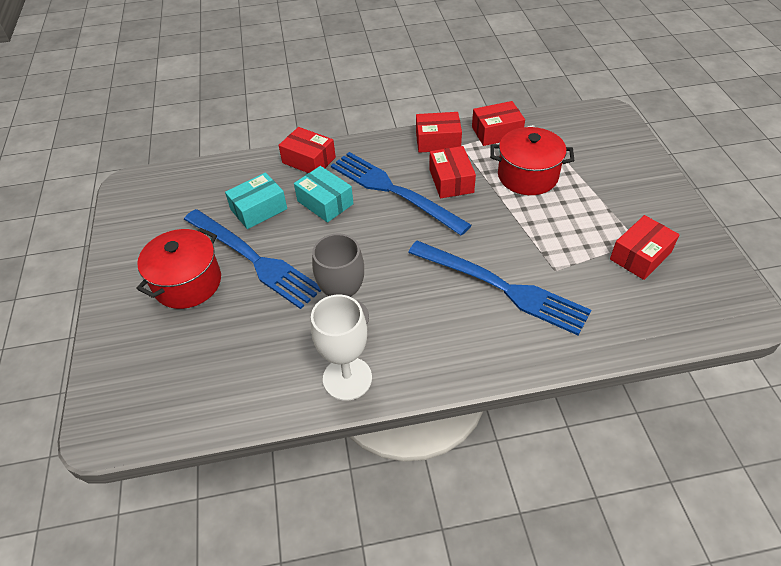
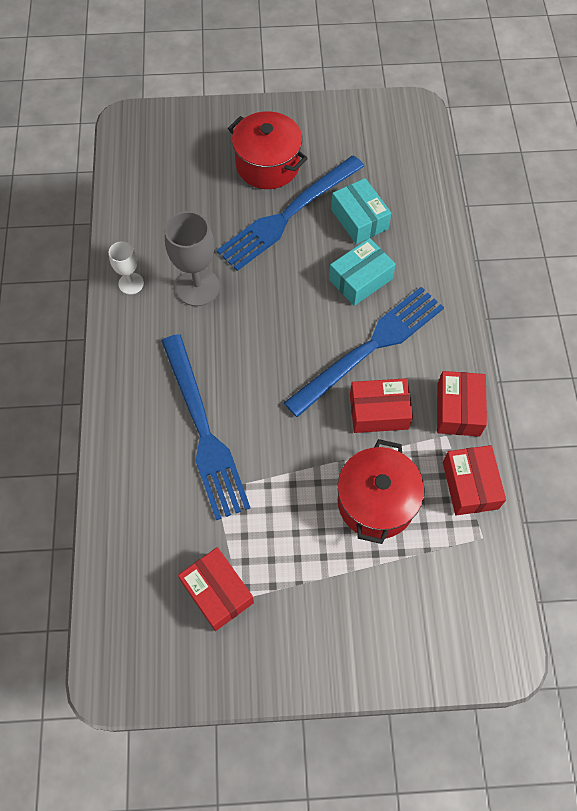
camera: 95 degrees right, 15 degrees up
red box [279,127,336,173] -> none
white goblet [311,295,372,401] -> white goblet [109,241,144,294], size x0.58
blue fork [408,241,591,335] -> blue fork turned 60 degrees counterclockwise [161,334,250,520]

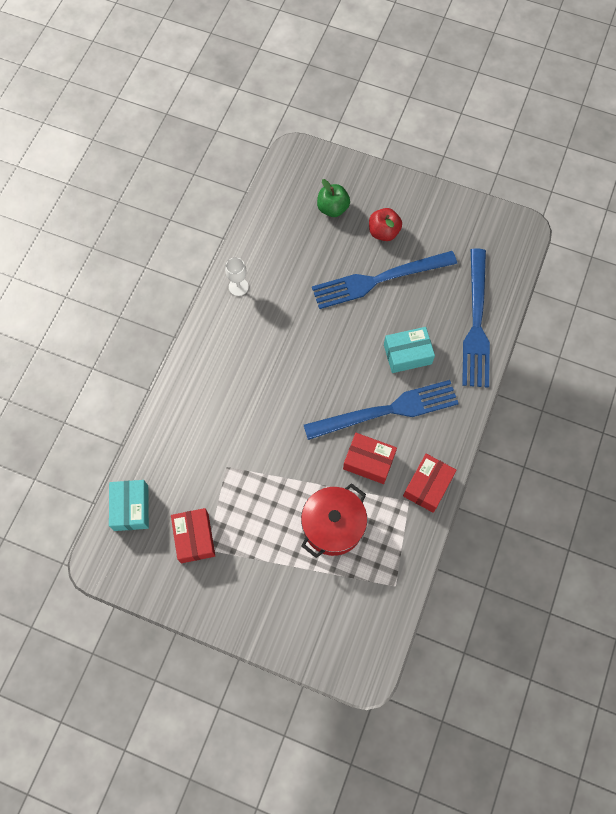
camera: 25 degrees right, 5 degrees up
blue fork [161,334,250,520] -> blue fork moved to [462,248,490,388]
grey goblet [165,211,220,306] -> none
red pot [228,111,308,189] -> red apple [369,208,402,241]
turquoise box [331,178,391,244] -> turquoise box moved to [109,480,149,531]
red box [443,445,506,515] -> none
none -> green apple [317,179,350,217]

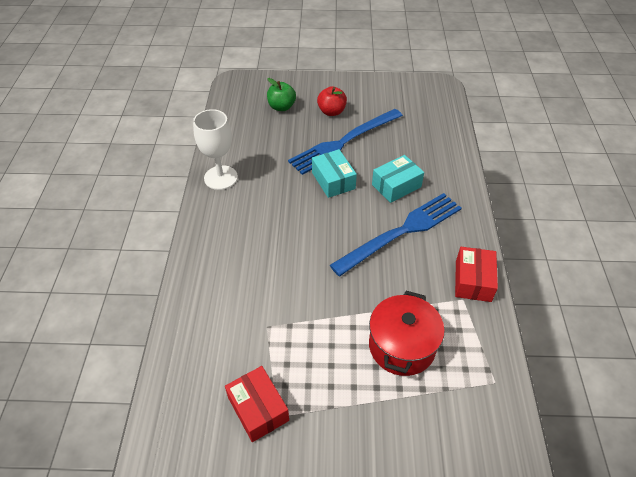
camera: 20 degrees left, 20 degrees down
turquoise box [109,480,149,531] -> turquoise box moved to [312,149,357,198]
white goblet [225,257,249,296] -> white goblet [193,109,238,190], size x1.74
red box [343,433,397,484] -> none
blue fork [462,248,490,388] -> none

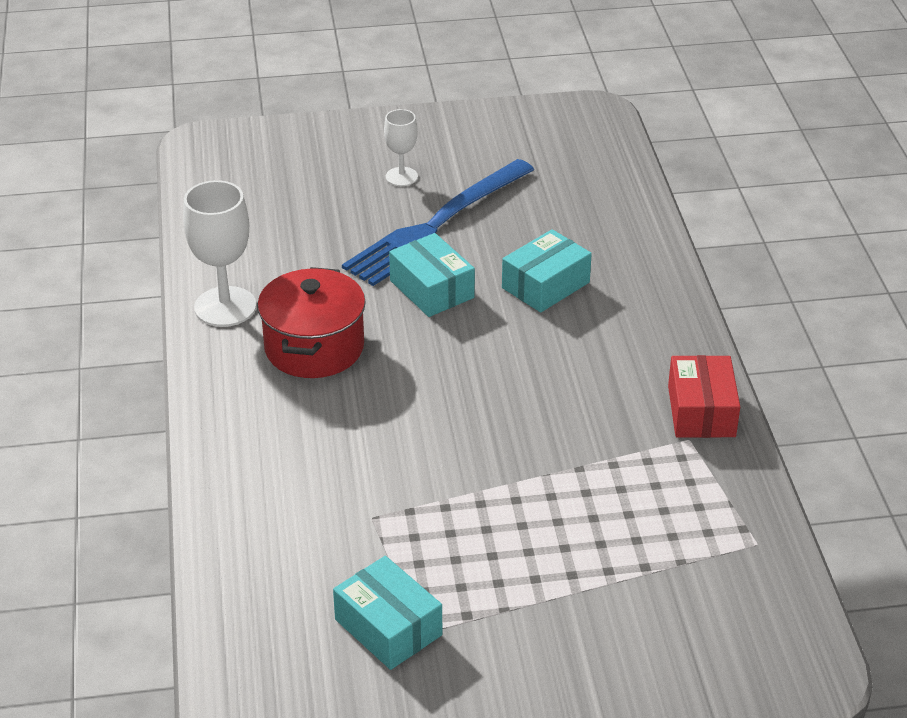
camera: 10 degrees left, 10 degrees down
red box [225,366,289,442] -> turquoise box [333,556,442,670]
green apple [267,78,296,111] -> none
red apple [317,86,347,116] -> white goblet [384,109,418,186]
blue fork [330,193,462,276] -> none
red pot [369,291,445,376] -> red pot moved to [257,267,366,378]

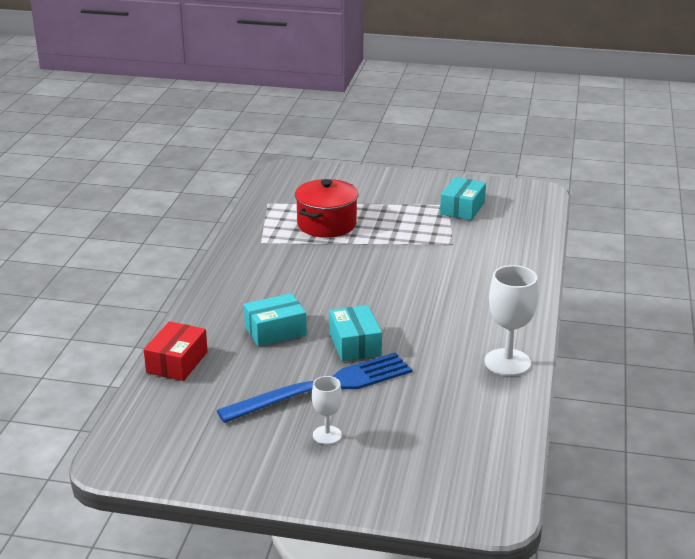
camera: 160 degrees left, 10 degrees down
red pot [257,267,366,378] -> red pot moved to [295,179,359,238]
turquoise box [333,556,442,670] -> turquoise box turned 45 degrees clockwise [440,177,486,220]
red box [668,355,740,438] -> red box moved to [144,321,208,381]

